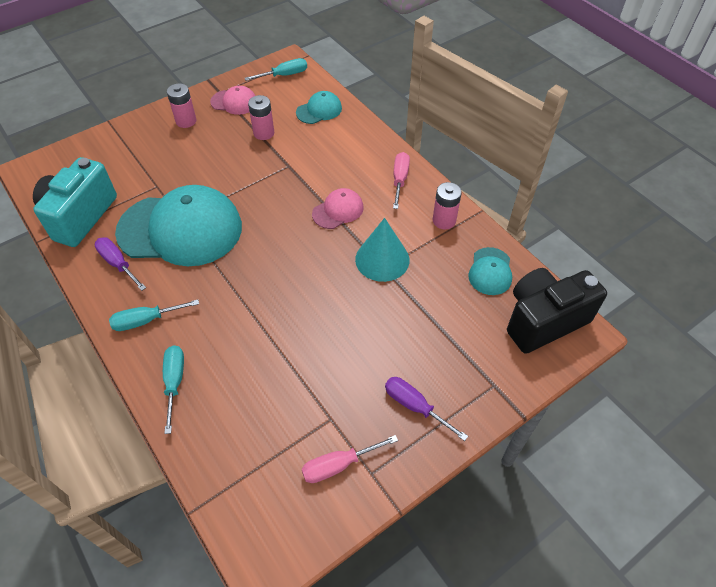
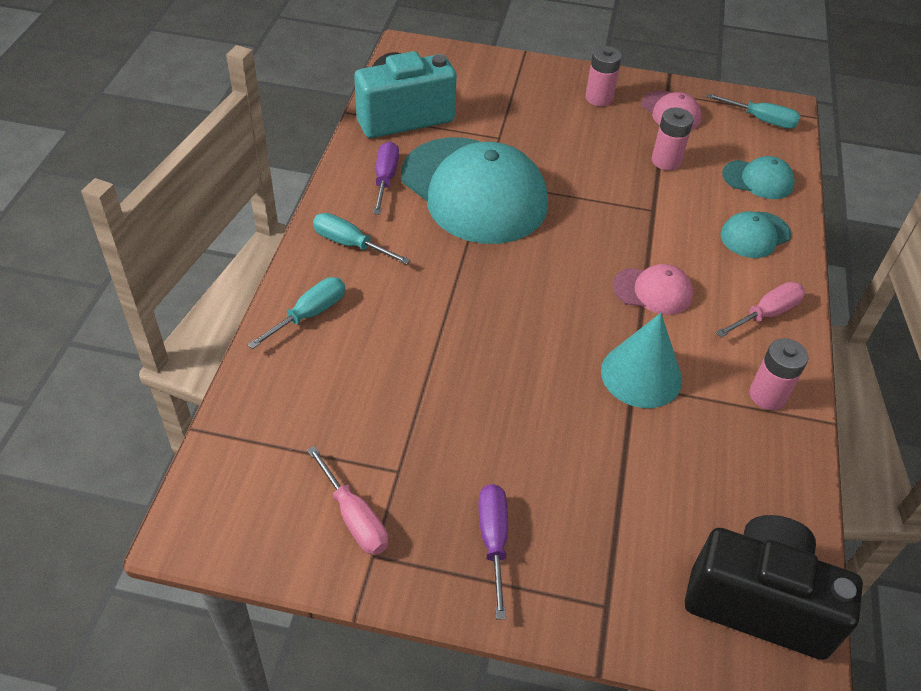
camera: 45 degrees right, 5 degrees down
pink screwdriver [302,435,398,483] -> pink screwdriver turned 150 degrees counterclockwise [307,446,388,555]
turquoise cap [468,247,512,295] -> turquoise cap moved to [720,211,791,258]

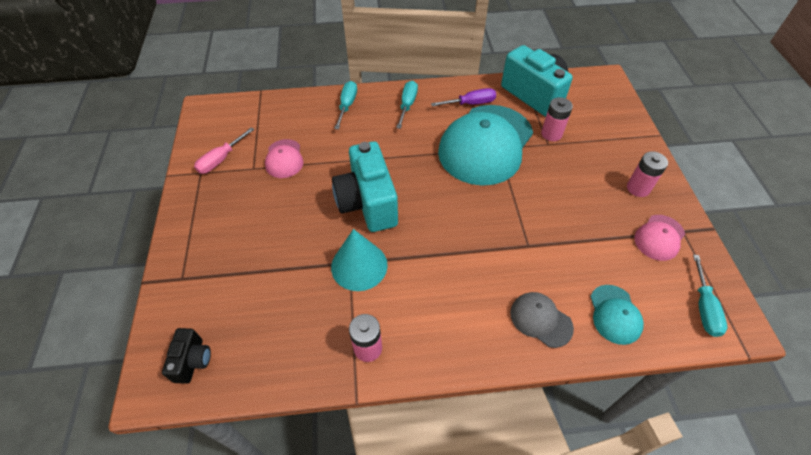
camera: 75 degrees right, 5 degrees up
turquoise screwdriver [247,277,345,349] -> turquoise screwdriver turned 105 degrees counterclockwise [334,81,357,130]
purple screwdriver [478,484,508,619] -> none
pink cap [613,264,693,315] -> pink cap moved to [265,139,304,178]
pink battery [652,108,694,171] -> pink battery moved to [541,97,573,141]
black camera [685,515,863,660] -> black camera [162,328,211,384], size x0.50
pink screwdriver [716,282,805,338] -> none
turquoise cap [720,211,791,258] -> grey cap [510,292,574,348]
none -> turquoise camera [332,141,398,232]

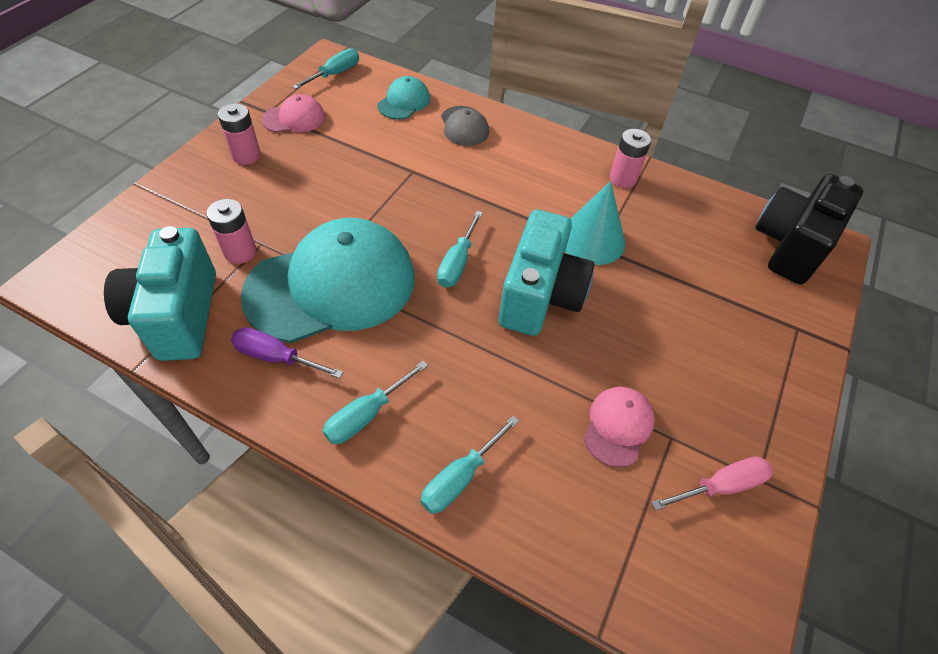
camera: 150 degrees left, 0 degrees up
black camera [162,328,211,384] -> black camera [755,174,863,284], size x2.01
none -> turquoise screwdriver [437,211,483,288]

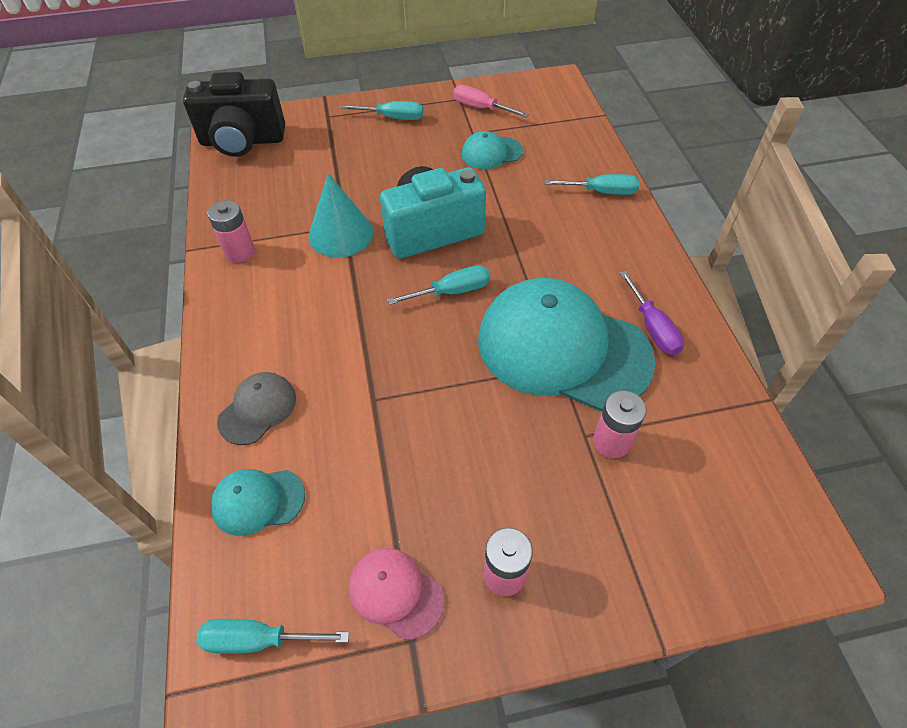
camera: 125 degrees left, 0 degrees up
turquoise camera [104,226,216,361] -> none
turquoise screwdriver [323,361,428,444] -> turquoise screwdriver moved to [340,101,423,120]
pink cap [583,387,655,467] -> turquoise cap [461,131,523,169]

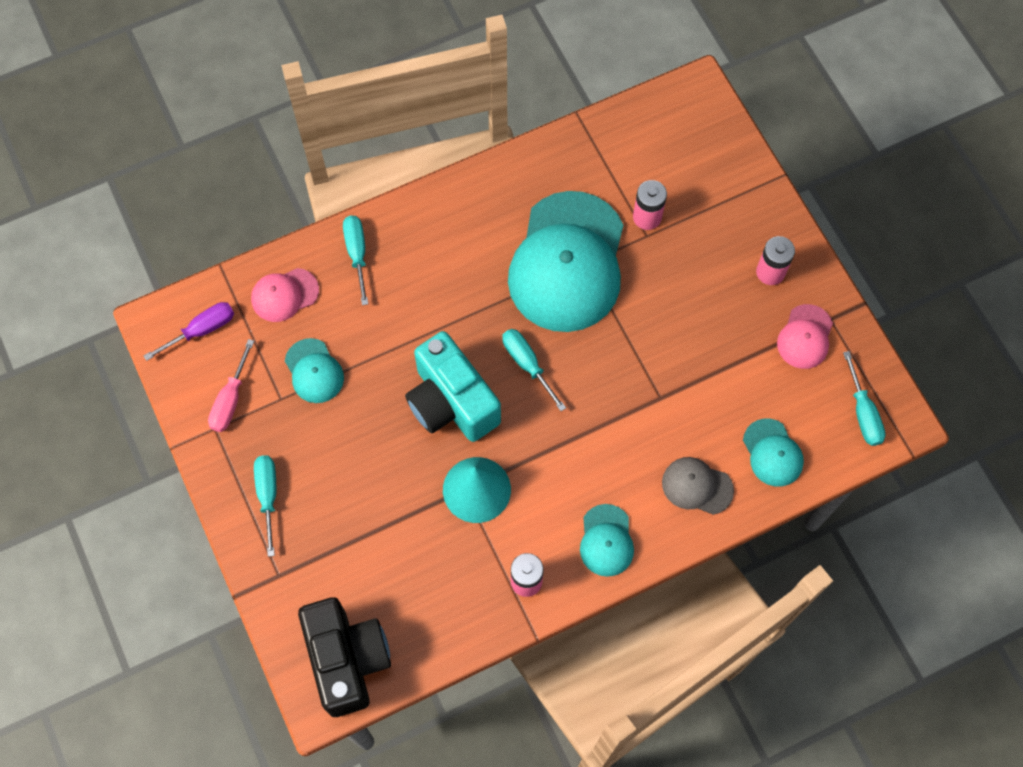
camera: 105 degrees left, 15 degrees up
purple screwdriver [620,271,684,355] -> purple screwdriver moved to [144,302,234,361]
none -> pink cap [251,268,319,322]
none -> turquoise cap [580,504,634,577]

